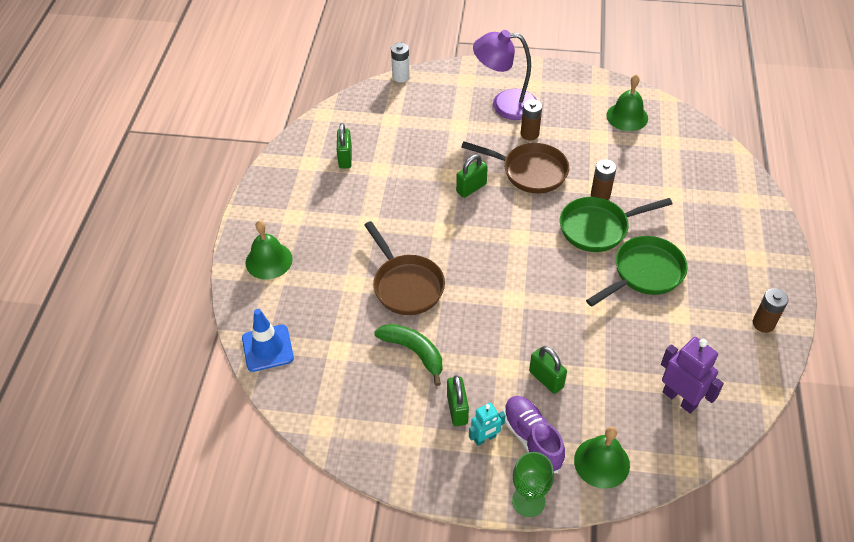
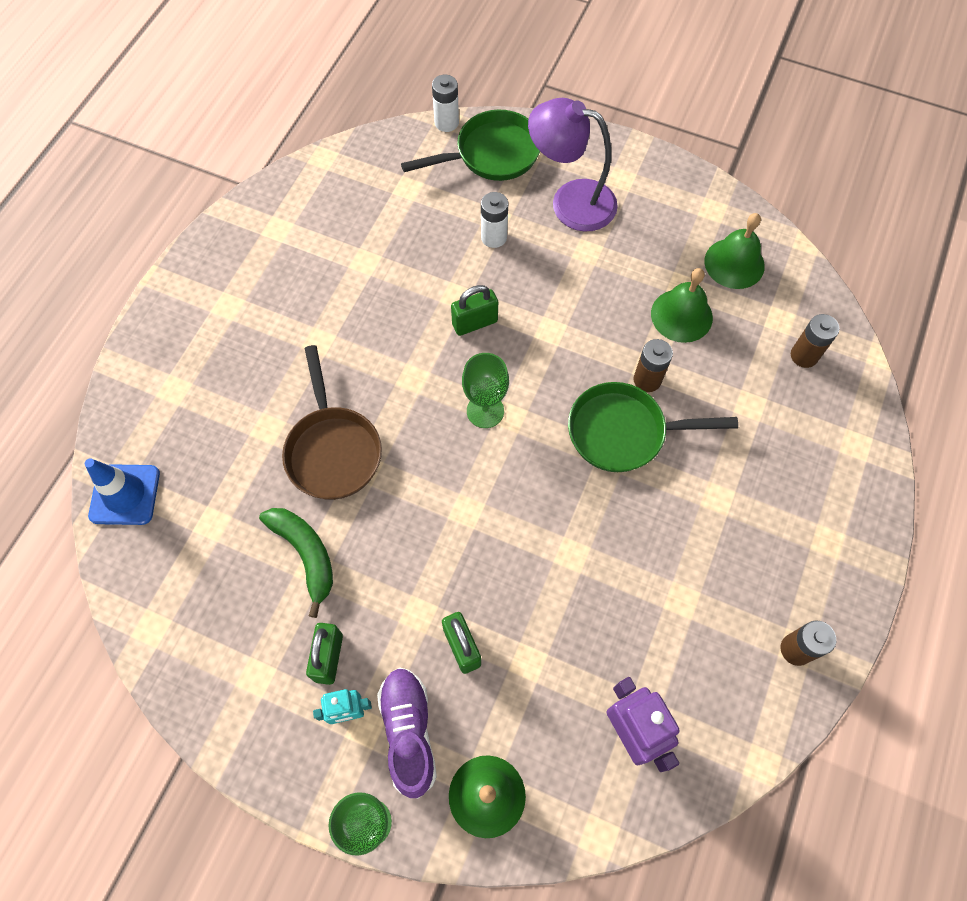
camera: 15 degrees right, 15 degrees up
green bell [246,221,293,280] -> green bell moved to [651,268,713,343]
green padlock [337,123,352,169] -> none
brown pan [461,142,569,194] -> none
brown battery [521,99,542,140] -> brown battery moved to [791,314,839,368]
green pan [586,236,688,307] -> green pan moved to [401,110,540,181]
none -> green goblet [462,353,509,428]
none -> white battery [481,192,508,248]

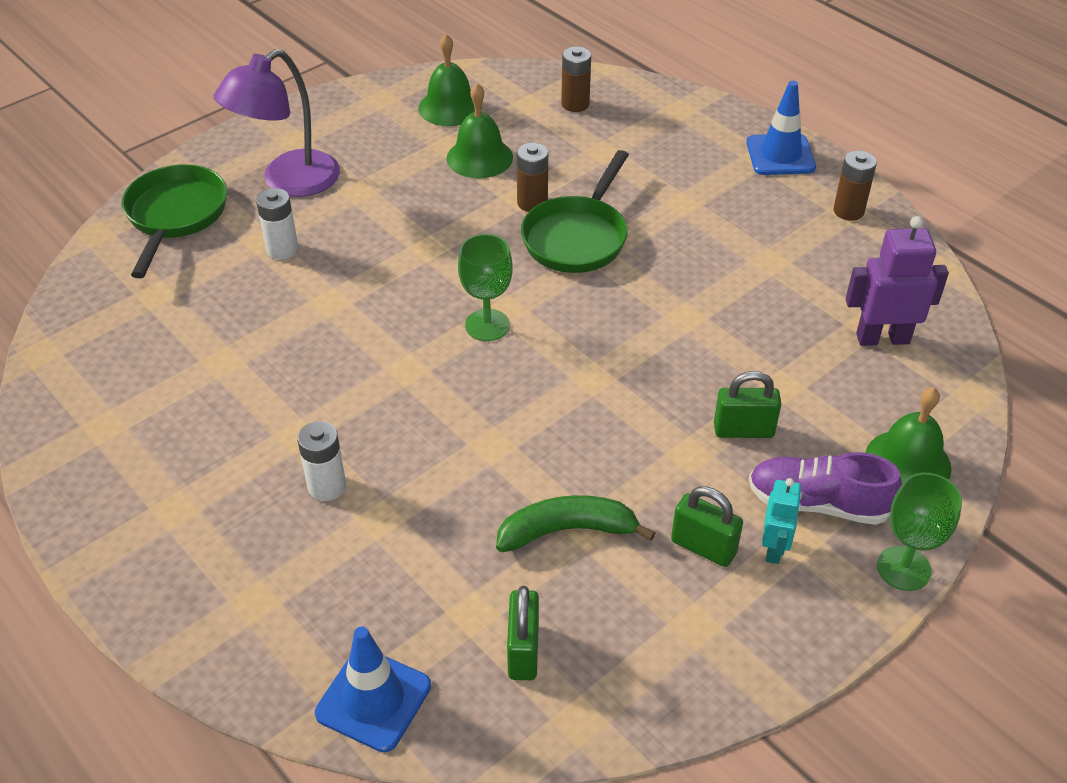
camera: 65 degrees left, 20 degrees down
brown pan [282,345,382,500] -> none
white battery [432,75,459,132] -> white battery moved to [297,421,346,501]
green padlock [451,285,498,336] -> green padlock moved to [507,586,539,680]
none -> blue traffic cone [746,81,816,175]

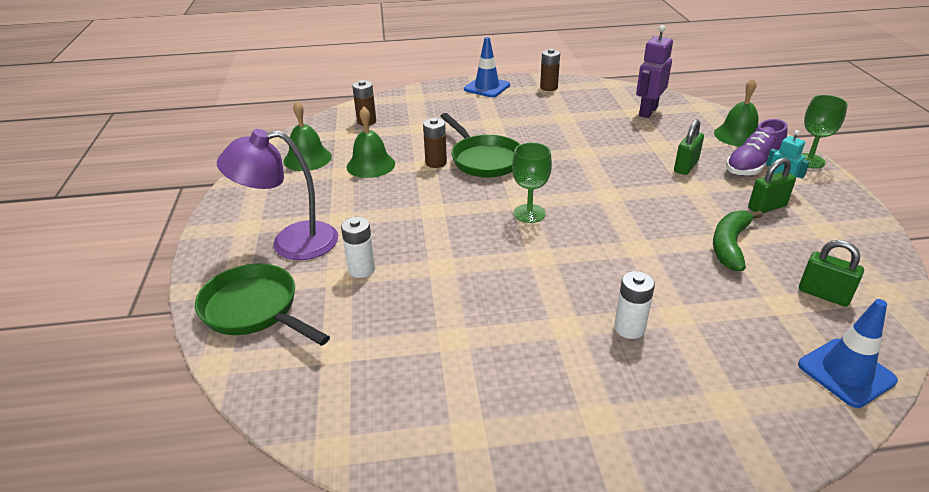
camera: 55 degrees left, 10 degrees down
purple lamp [214,49,340,197] -> purple lamp turned 90 degrees clockwise [217,129,338,260]

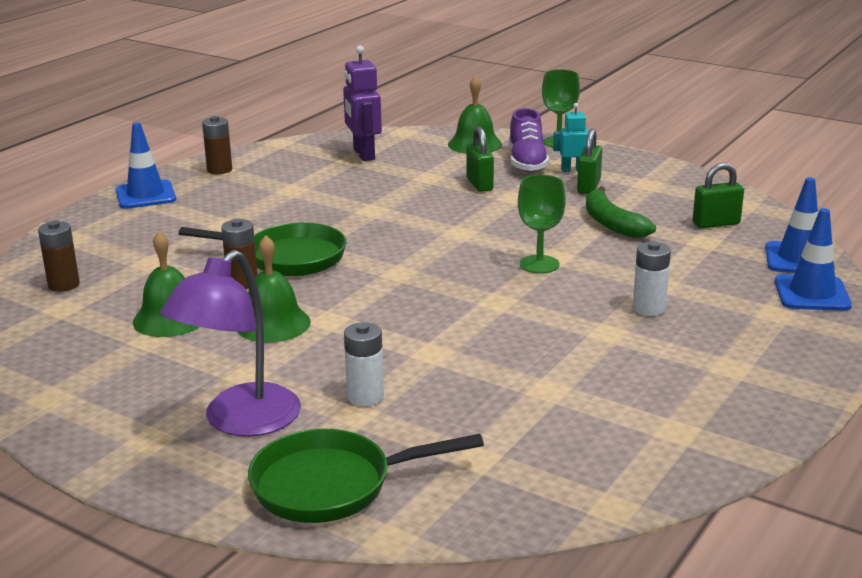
camera: 50 degrees left, 10 degrees down
green bell [283,101,332,171] -> green bell moved to [237,235,311,343]
green goblet [512,142,552,223] -> green goblet moved to [518,175,566,274]
none -> blue traffic cone [775,208,852,311]

